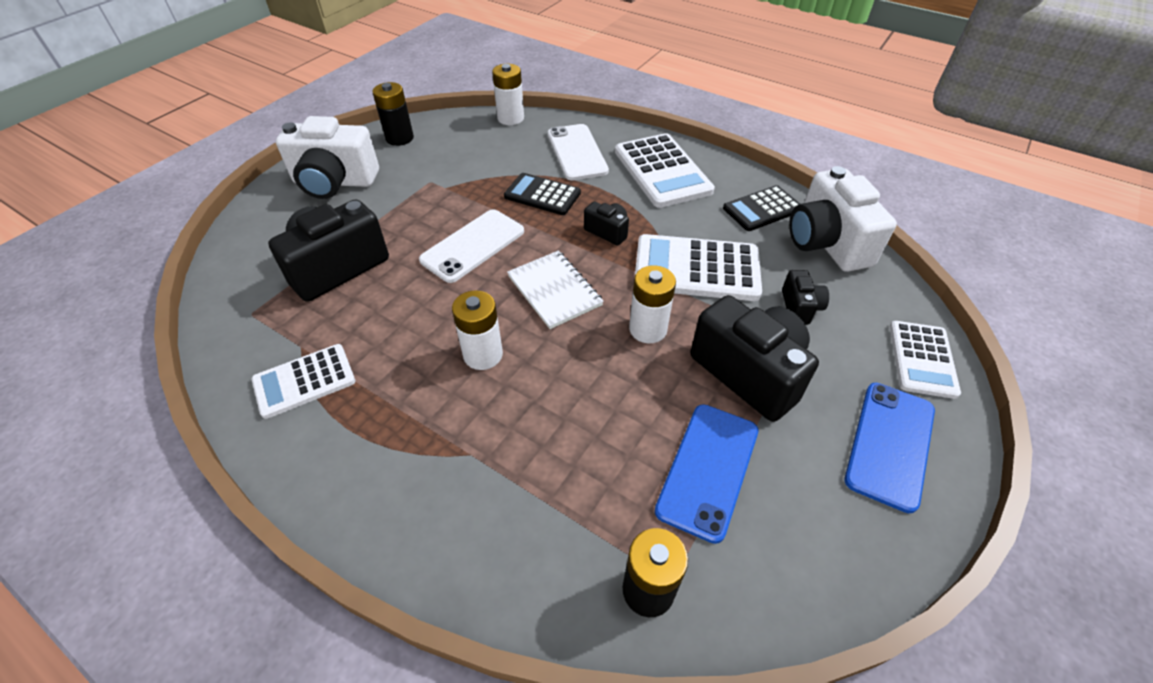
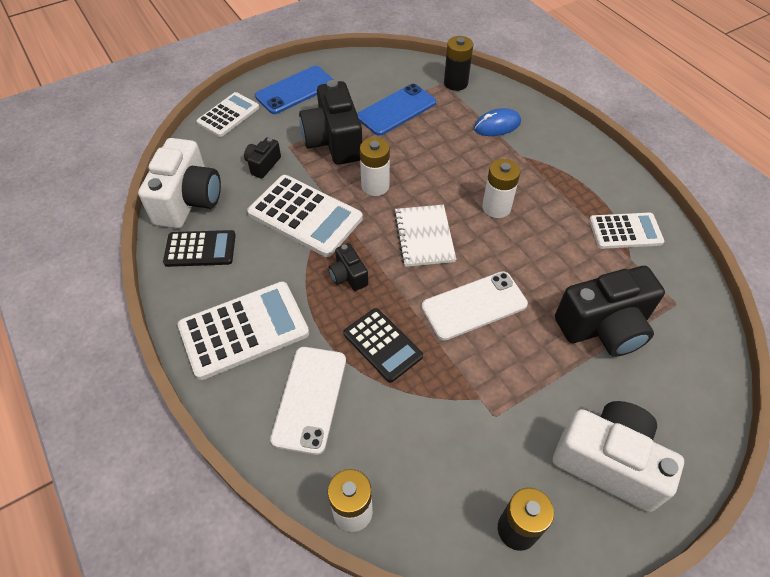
camera: 155 degrees left, 5 degrees up
white calculator [615,133,715,208] -> white calculator turned 60 degrees clockwise [178,281,309,380]
none -> blue mouse [474,108,521,136]

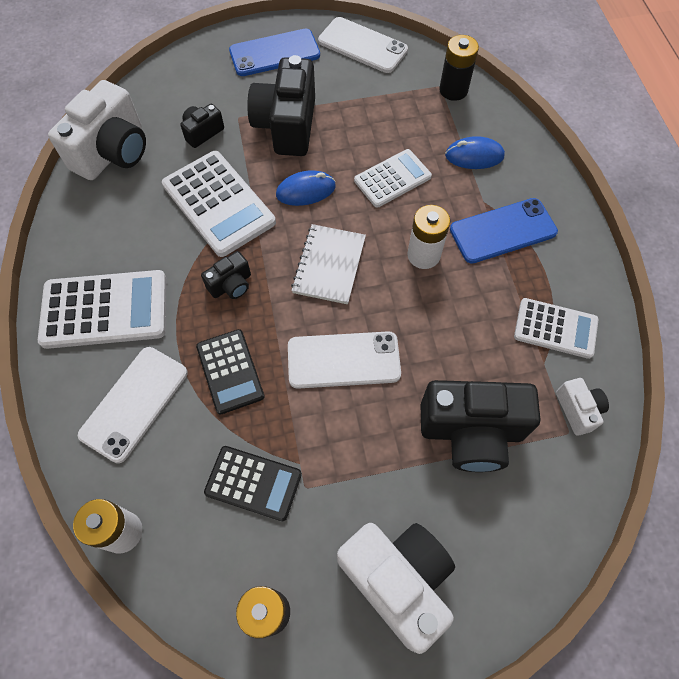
camera: 20 degrees right, 10 degrees up
black calculator [163,230,236,267] -> black calculator moved to [204,446,302,521]
white calculator [196,92,259,137] -> white calculator moved to [354,149,432,208]
black camera [328,243,368,291] -> black camera turned 120 degrees counterclockwise [201,251,251,299]
blue phone [357,84,436,136] -> blue phone moved to [450,198,558,264]
white battery [360,137,390,196] -> blue mouse [276,170,336,206]
none -> white phone [318,17,408,73]
none -> white camera [556,378,609,436]

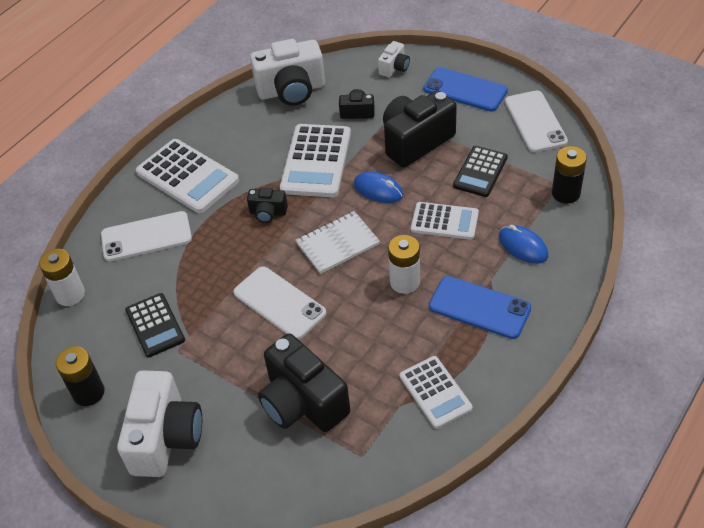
camera: 50 degrees right, 15 degrees down
black calculator [196,329,265,415] -> black calculator moved to [453,146,508,197]
white camera [556,378,609,436] -> white camera moved to [378,41,410,77]

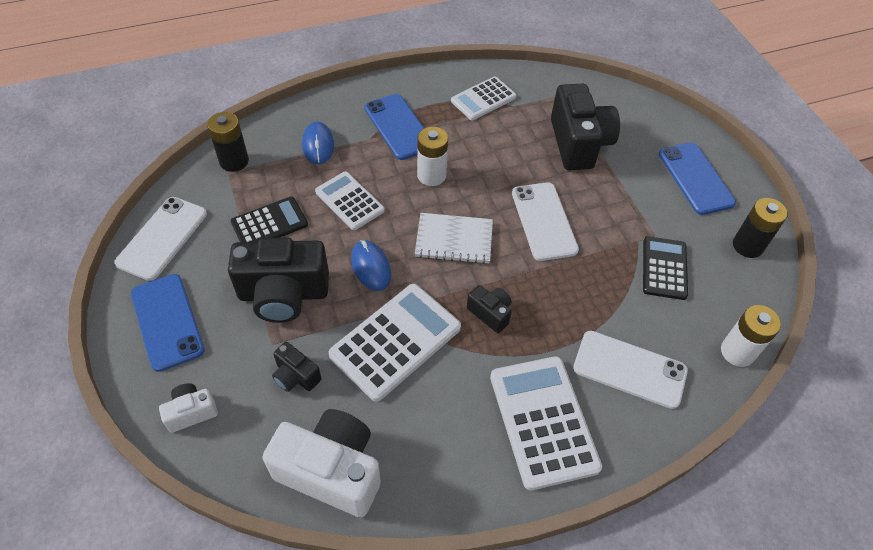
camera: 150 degrees left, 5 degrees up
white camera [117,370,202,477] -> blue phone [659,143,736,215]
white calculator [400,356,473,429] -> white calculator turned 135 degrees counterclockwise [451,76,516,120]

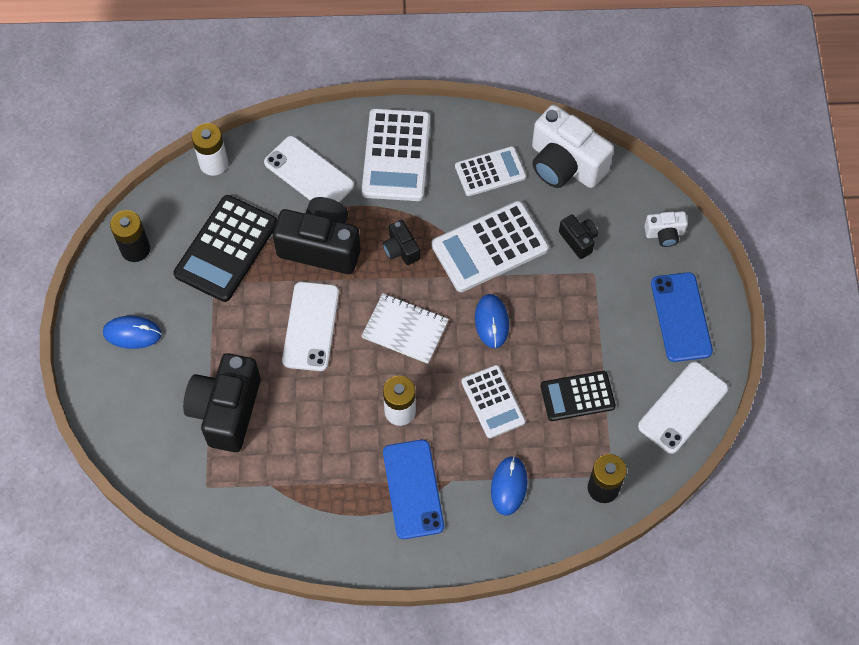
camera: 160 degrees left, 10 degrees up
black camera [228,237,329,323] -> black camera moved to [273,197,361,274]
white calculator [451,76,516,120] -> white calculator moved to [455,146,526,196]
black calculator [643,236,688,300] -> black calculator [174,195,277,302], size x1.59
blue phone [659,143,736,215] -> blue mouse [103,316,162,349]

